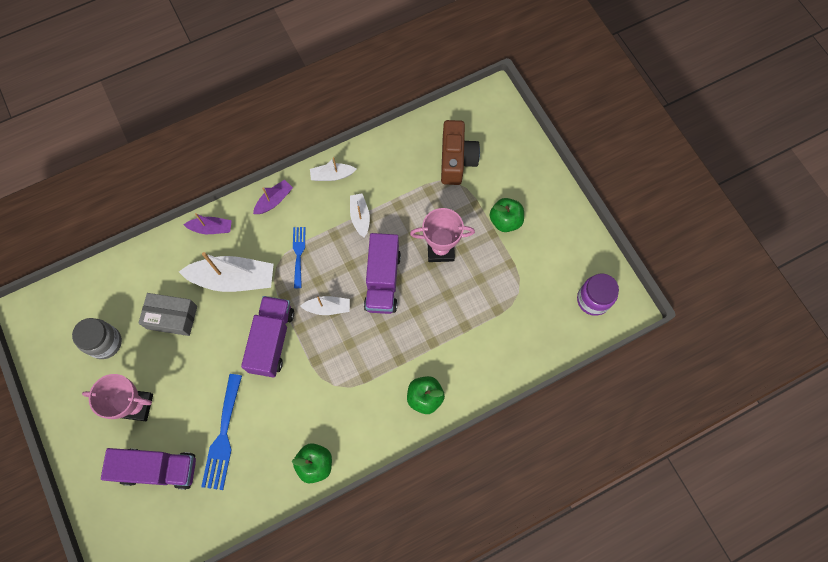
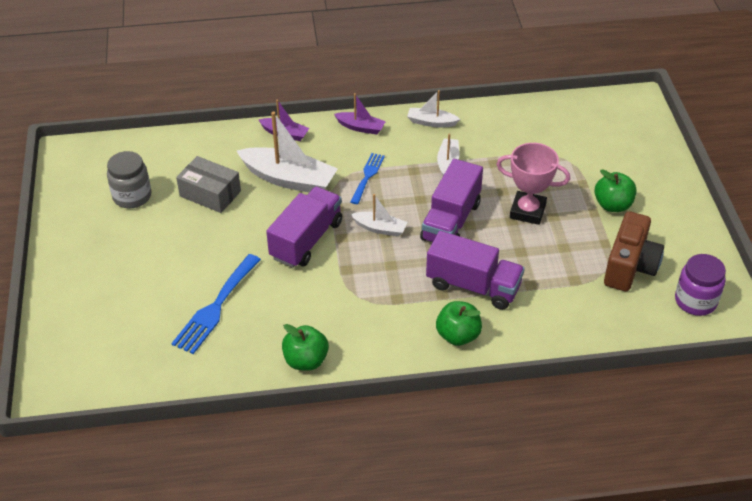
camera: 20 degrees right, 25 degrees down
pink trophy [82,374,153,421] -> none
purple truck [101,448,196,490] -> purple truck moved to [426,231,525,310]
purple boat [253,180,293,214] -> purple boat turned 45 degrees clockwise [334,93,386,135]
brown camera [441,120,480,185] -> brown camera moved to [604,211,664,291]

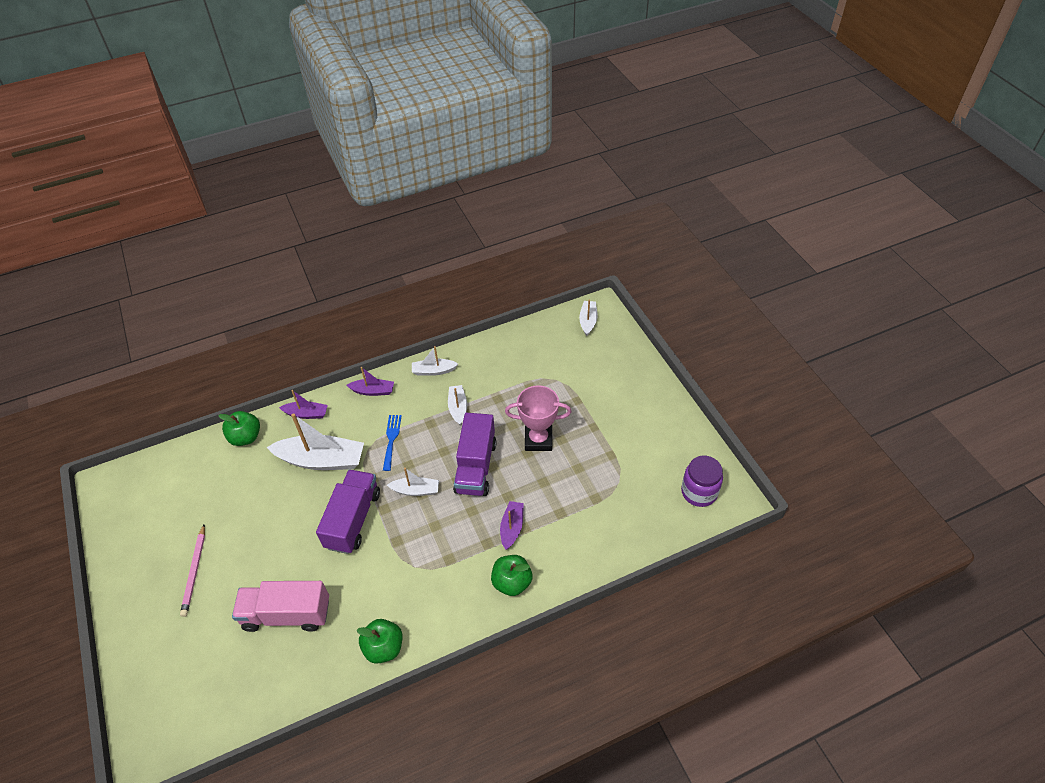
camera: 15 degrees left, 5 degrees up
grey jar [107,151,152,208] -> none
blue fork [171,254,261,354] -> pink truck [232,581,329,632]
grey box [176,156,241,213] -> none
purple truck [426,231,525,310] -> purple boat [500,501,524,550]
green apple [594,169,637,212] -> green apple moved to [218,411,260,446]
brown camera [604,211,664,291] -> none
none -> pink pencil [180,525,205,617]
none -> white boat [579,300,597,336]

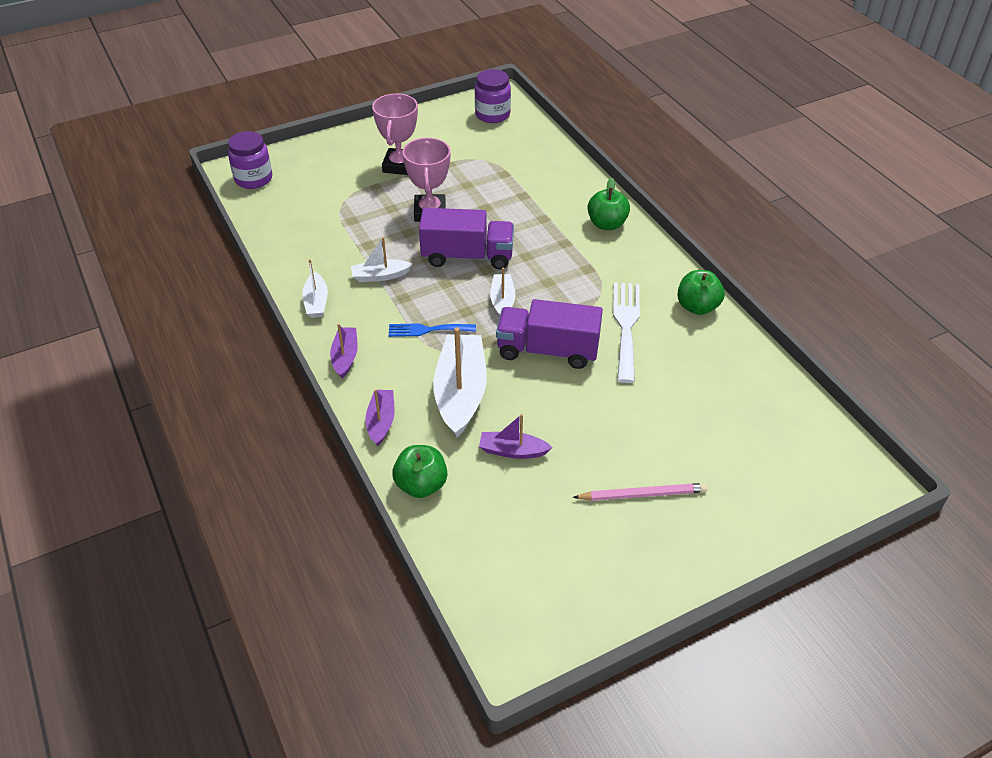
camera: 95 degrees left, 5 degrees down
pink truck [232,581,329,632] -> none
purple boat [500,501,524,550] -> purple boat moved to [479,414,553,459]
white boat [579,300,597,336] -> purple jar [228,131,272,189]
none -> pink trophy [372,93,418,175]
none -> white fork [613,282,640,383]

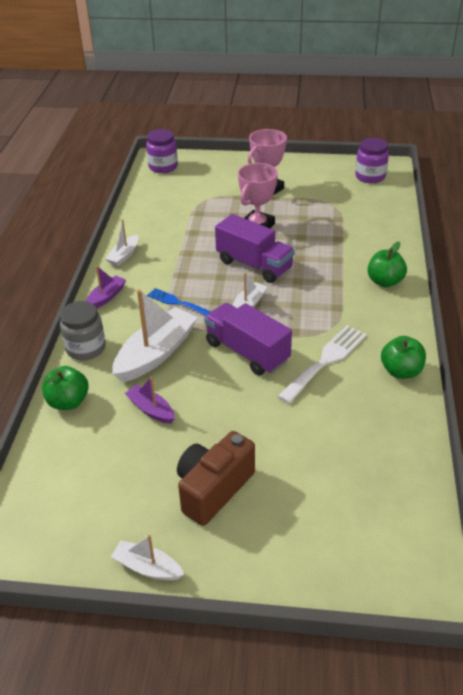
camera: 35 degrees right, 5 degrees down
white boat [351,237,413,282] -> white boat moved to [111,535,184,580]
purple boat [366,389,395,446] -> grey jar [60,301,106,360]
pink pencil [573,483,707,501] -> brown camera [177,431,255,526]

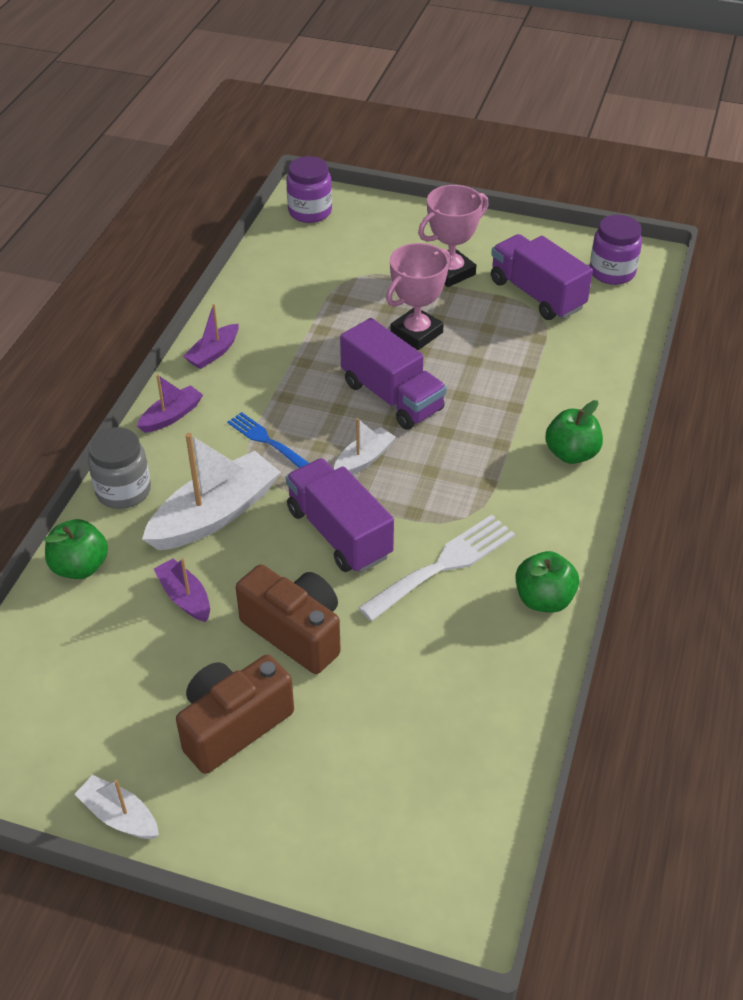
camera: 10 degrees right, 5 degrees up
white boat [105,219,138,266] -> purple boat [183,304,239,369]
none -> brown camera [236,564,341,674]
none -> purple truck [491,234,593,320]

